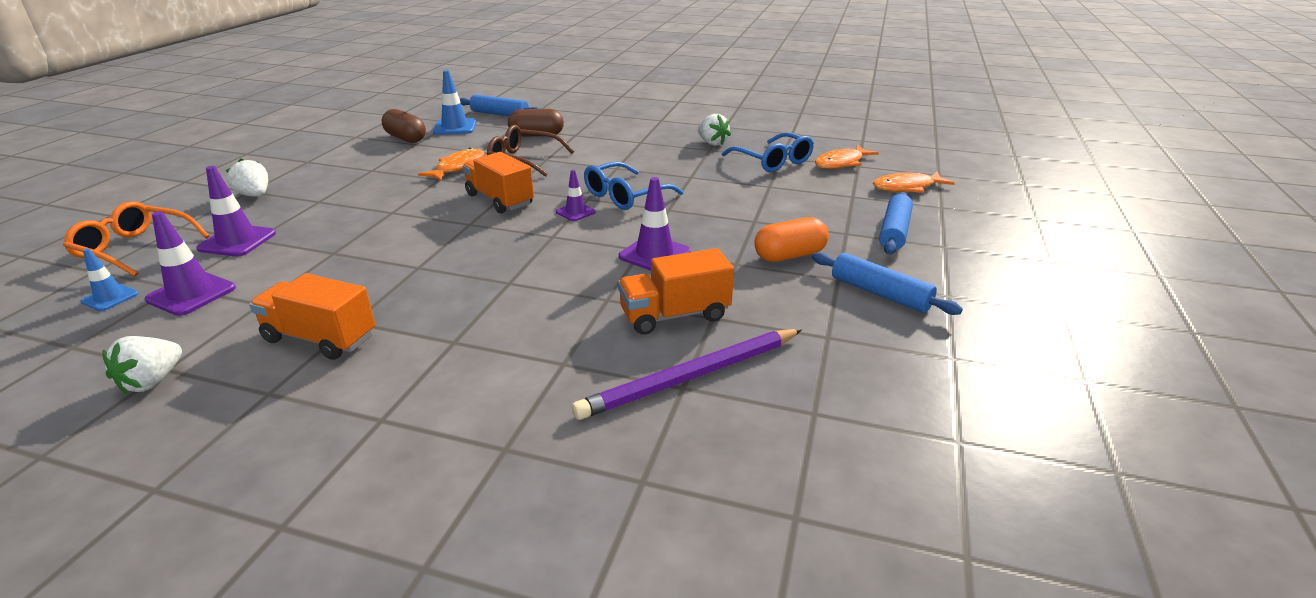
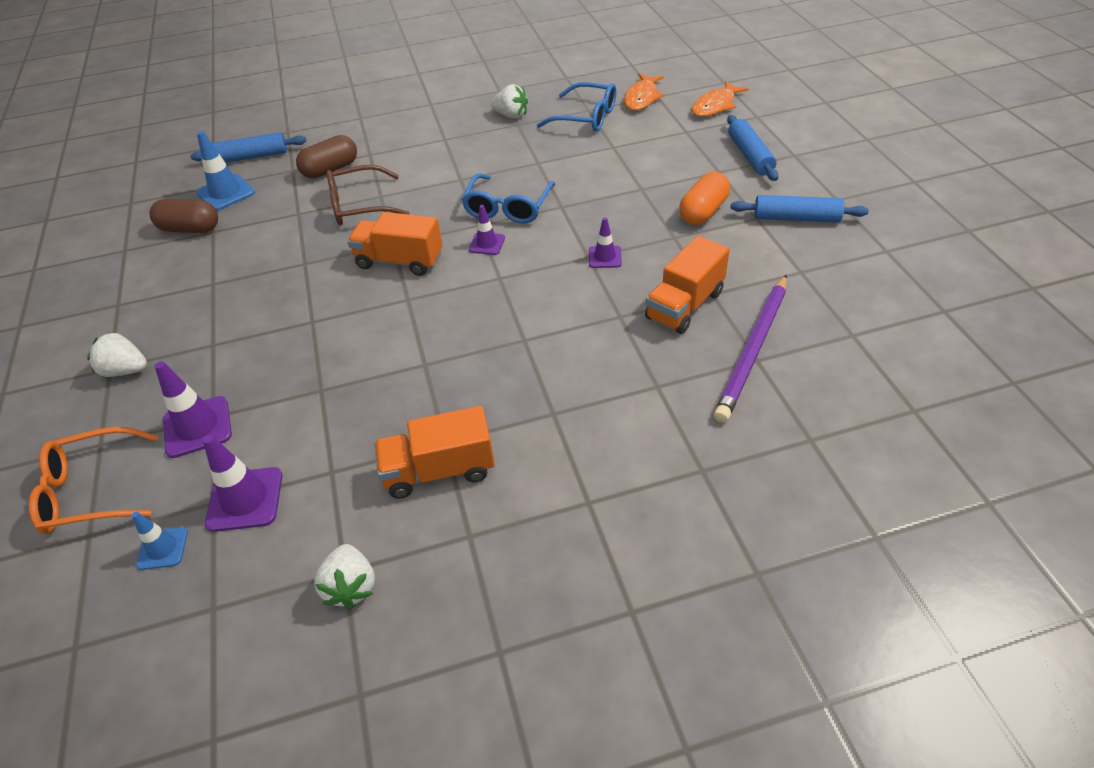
camera: 30 degrees left, 15 degrees up
orange fish [418,148,485,181] -> none
purple traffic cone [619,177,691,271] -> purple traffic cone [589,217,622,268], size x0.61

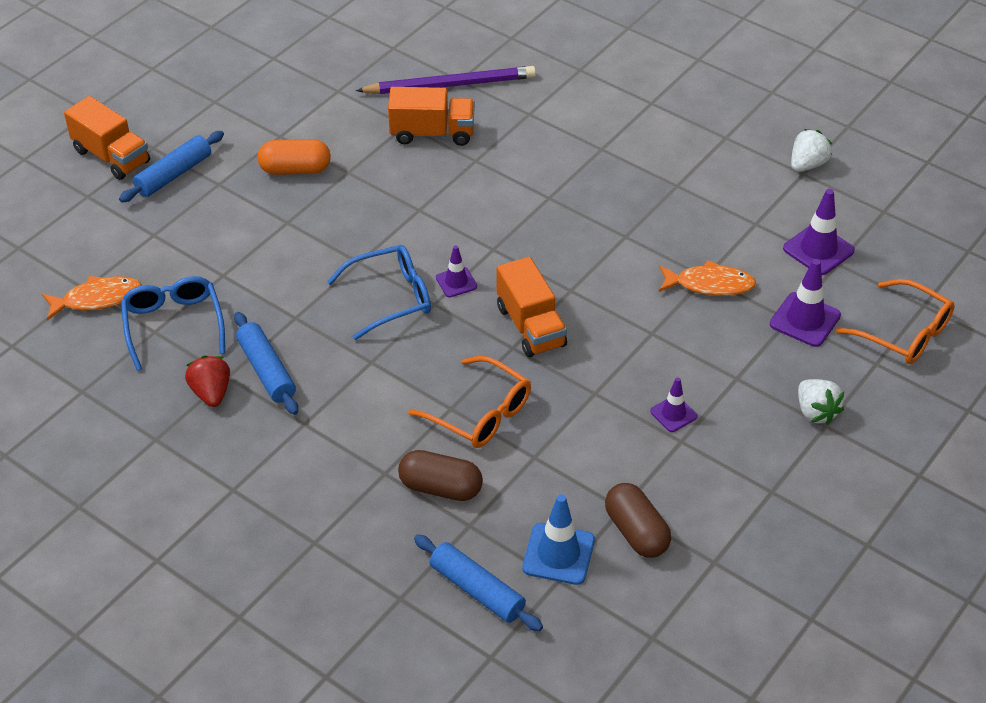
camera: 130 degrees left, 0 degrees up
blue traffic cone [131,512,188,570] -> none
brown glasses [326,165,410,225] -> orange glasses [408,356,531,448]
orange truck [375,406,495,499] -> orange truck moved to [64,96,150,180]
white strawberry [491,84,528,119] -> red strawberry [185,355,230,407]
purple traffic cone [589,217,622,268] -> purple traffic cone moved to [650,377,697,432]
orange fish [692,81,749,117] -> orange fish moved to [659,260,756,296]
blue rolling pin [730,195,869,223] -> blue rolling pin moved to [234,312,298,415]

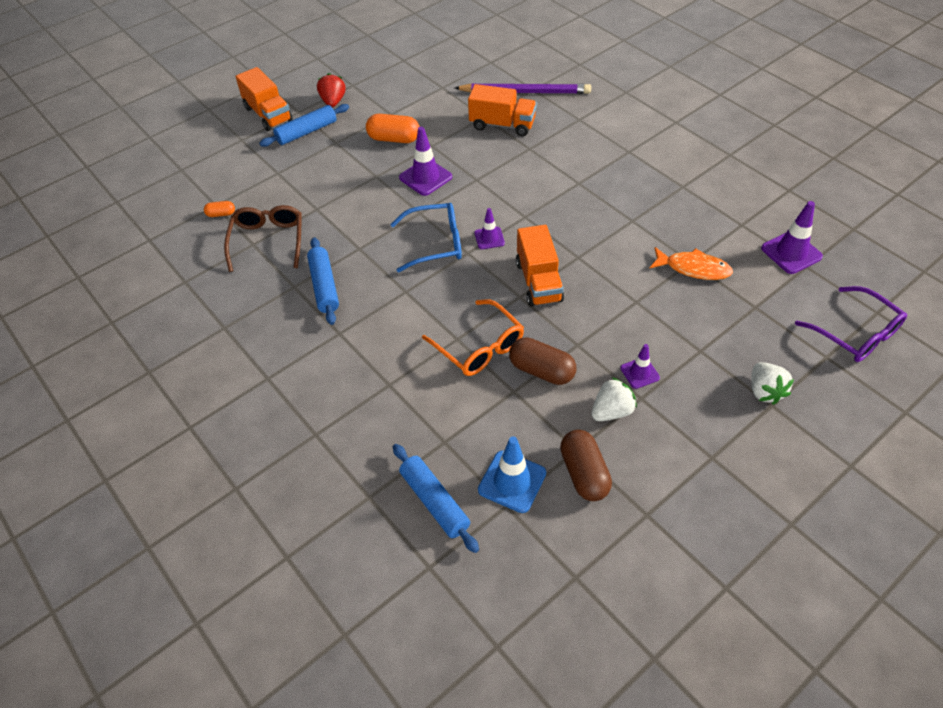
camera: 15 degrees right, 5 degrees up
orange fish [42,276,142,320] -> orange capsule [204,201,235,217]
blue glasses [121,276,225,371] -> brown glasses [224,205,302,272]
red strawberry [185,355,230,407] -> red strawberry moved to [317,73,346,107]
brown capsule [398,450,483,501] -> brown capsule moved to [509,337,576,385]
purple traffic cone [770,259,841,347] -> purple traffic cone moved to [399,127,452,196]
white strawberry [791,129,832,172] -> white strawberry moved to [592,377,637,421]
orange glasses [836,279,955,364] -> purple glasses [795,286,907,362]

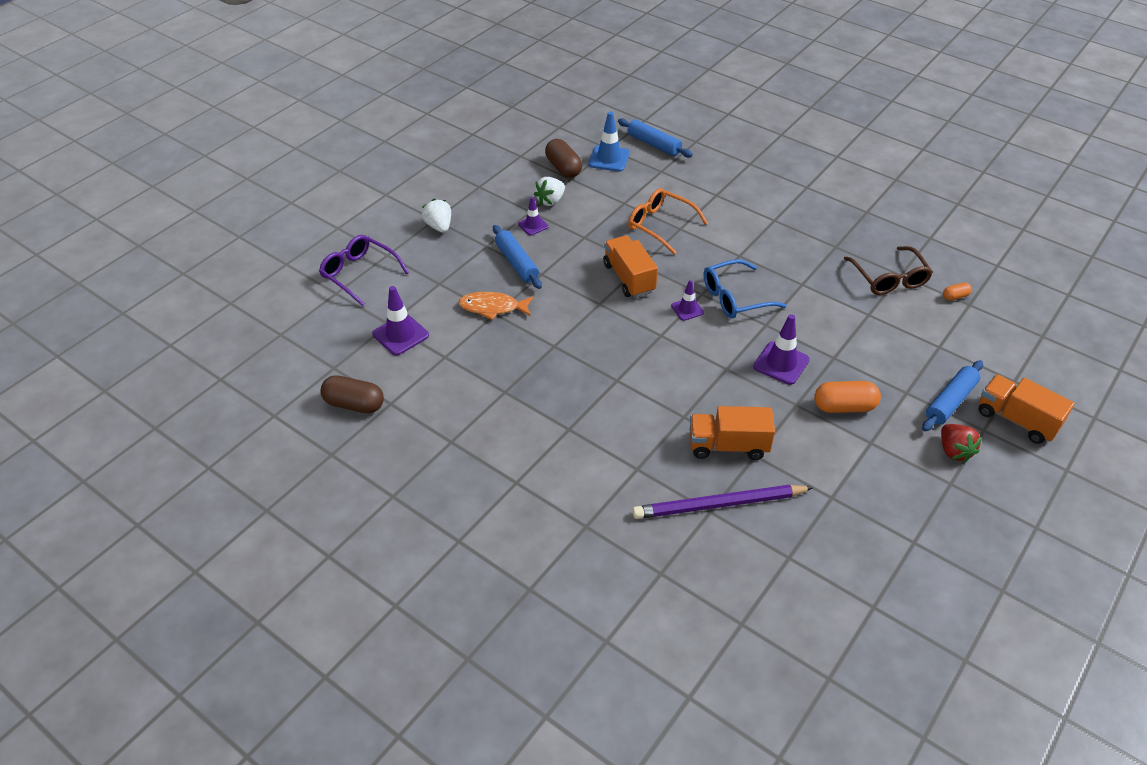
camera: 165 degrees right, 5 degrees down
blue rolling pin [307,237,339,325] -> blue rolling pin moved to [493,225,542,289]
brown capsule [509,337,576,385] -> brown capsule moved to [321,375,384,413]

